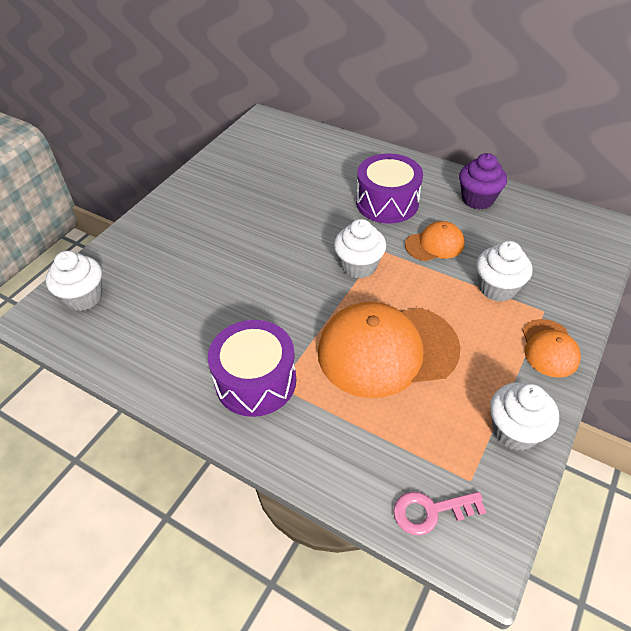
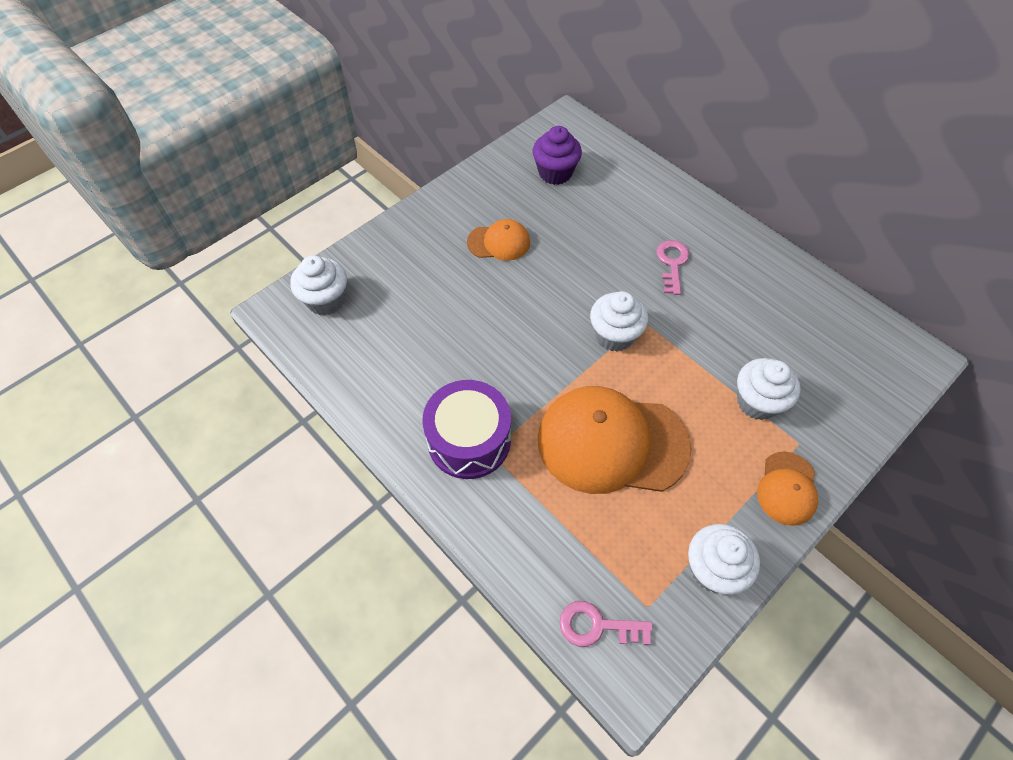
camera: 15 degrees right, 10 degrees up
purple drum [356,153,423,224] -> pink key [656,240,689,295]
orange cap [405,221,465,261] -> orange cap moved to [467,219,530,261]
purple cupcake [459,153,507,209] -> purple cupcake moved to [533,126,582,185]

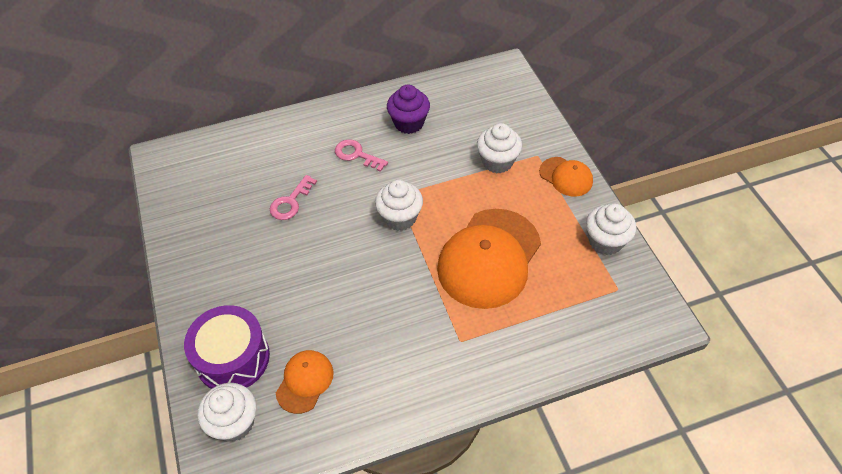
camera: 65 degrees left, 5 degrees down
purple drum [422,380,511,479] -> purple drum moved to [184,305,270,389]
orange cap [467,219,530,261] -> orange cap moved to [276,350,334,414]
purple cupcake [533,126,582,185] -> purple cupcake moved to [387,85,430,134]
pink key [559,601,653,647] -> pink key moved to [270,175,317,220]

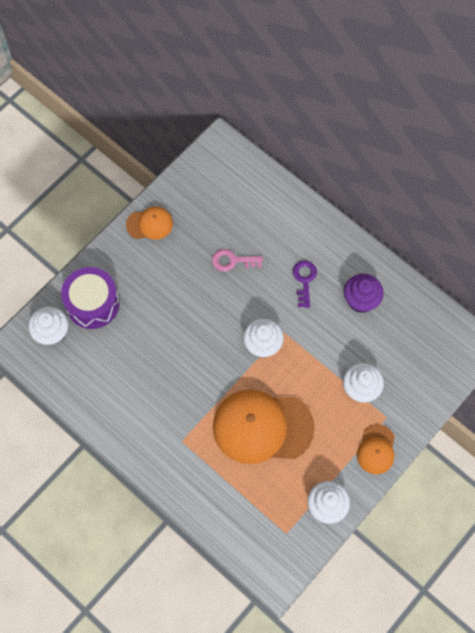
camera: 60 degrees right, 15 degrees up
orange cap [276,350,334,414] -> orange cap moved to [126,207,173,240]
pink key [335,139,388,172] -> purple key [293,260,317,308]

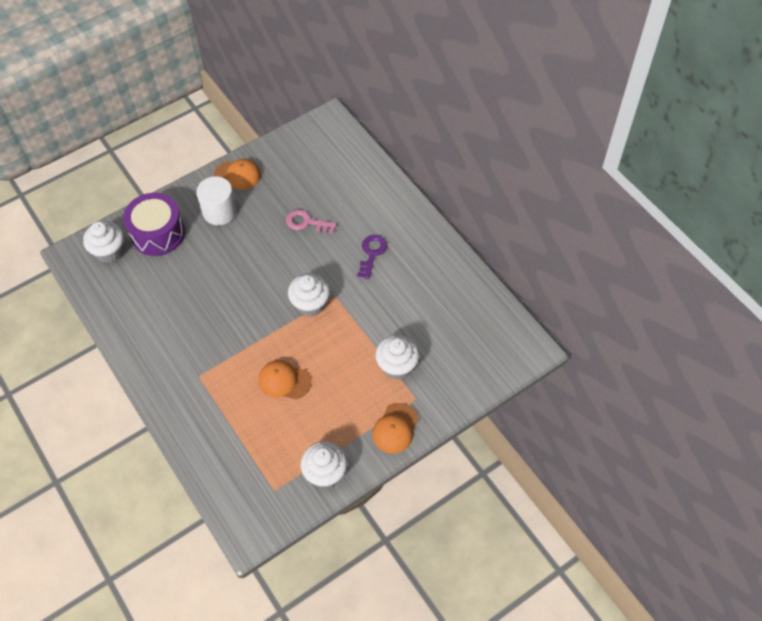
camera: 15 degrees right, 10 degrees down
orange cap [213,390,315,464] -> orange cap [259,360,311,400], size x0.50
purple cupcake [344,274,384,313] -> none
none -> white cylinder [196,176,237,225]

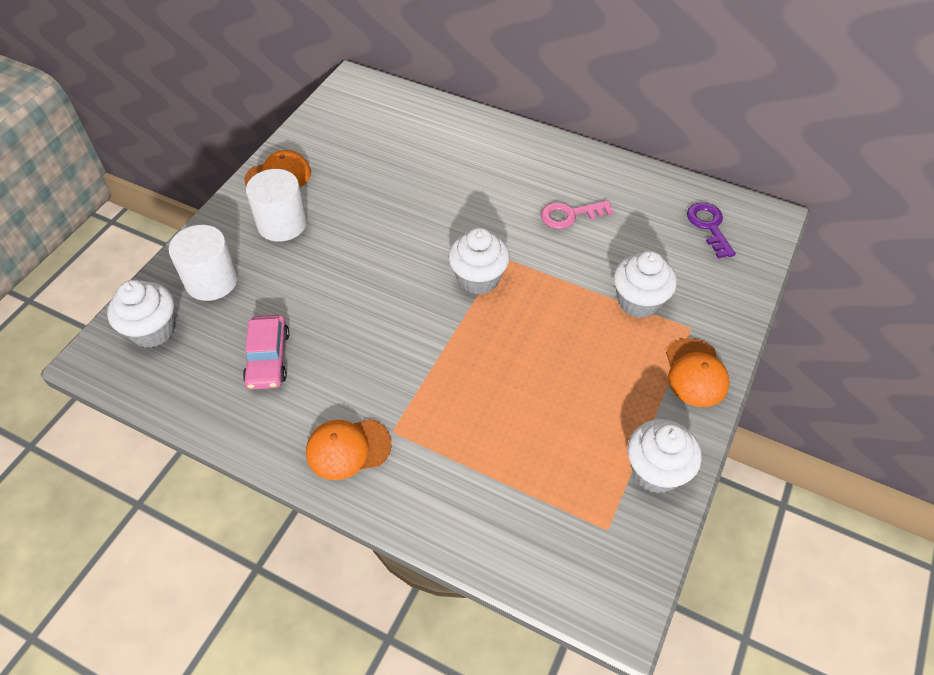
camera: 30 degrees left, 5 degrees down
purple drum [123,193,185,256] -> white cylinder [169,225,238,301]
orange cap [259,360,311,400] -> orange cap moved to [306,419,392,480]
pink key [286,209,337,234] -> pink key moved to [541,200,614,229]
purple key [357,235,387,279] -> purple key moved to [687,202,736,259]
none -> pink car [243,315,290,390]

